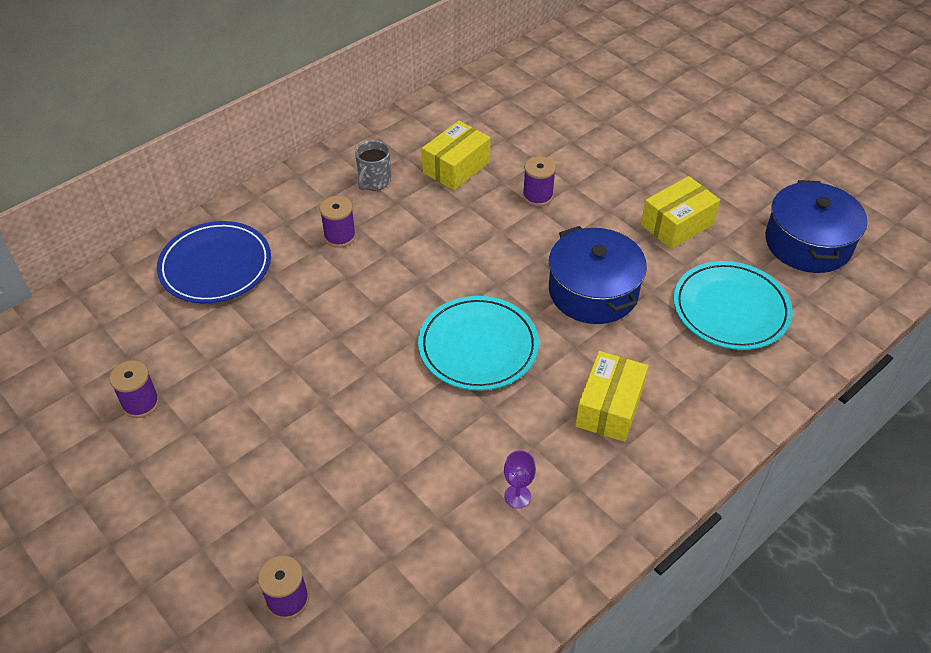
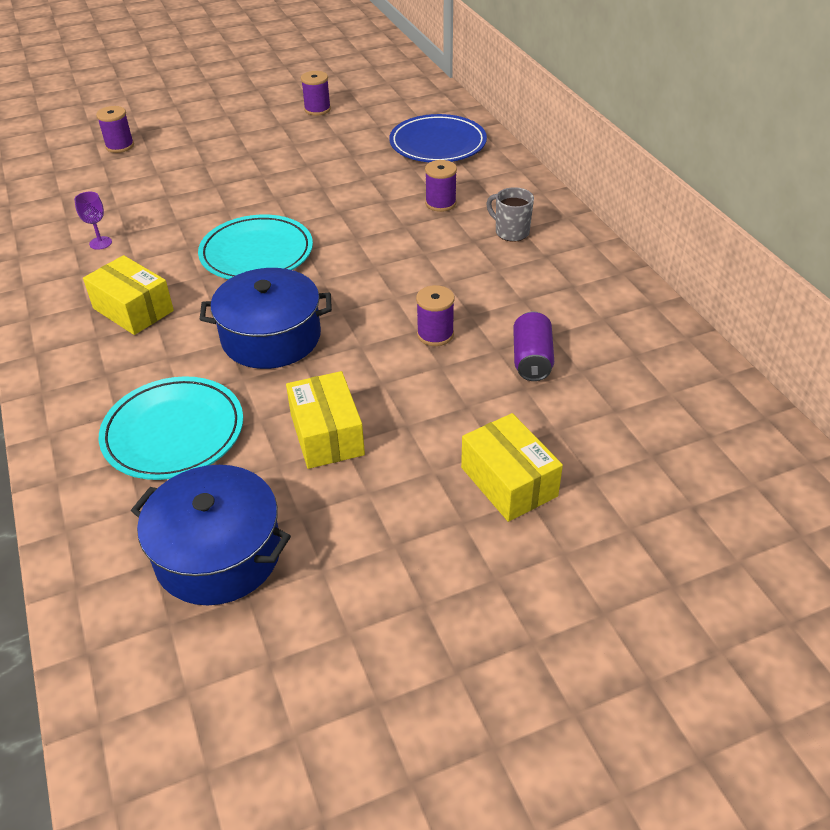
camera: 110 degrees right, 5 degrees down
yellow box [422,121,491,190] -> yellow box moved to [461,413,563,522]
none -> purple can [513,311,554,381]

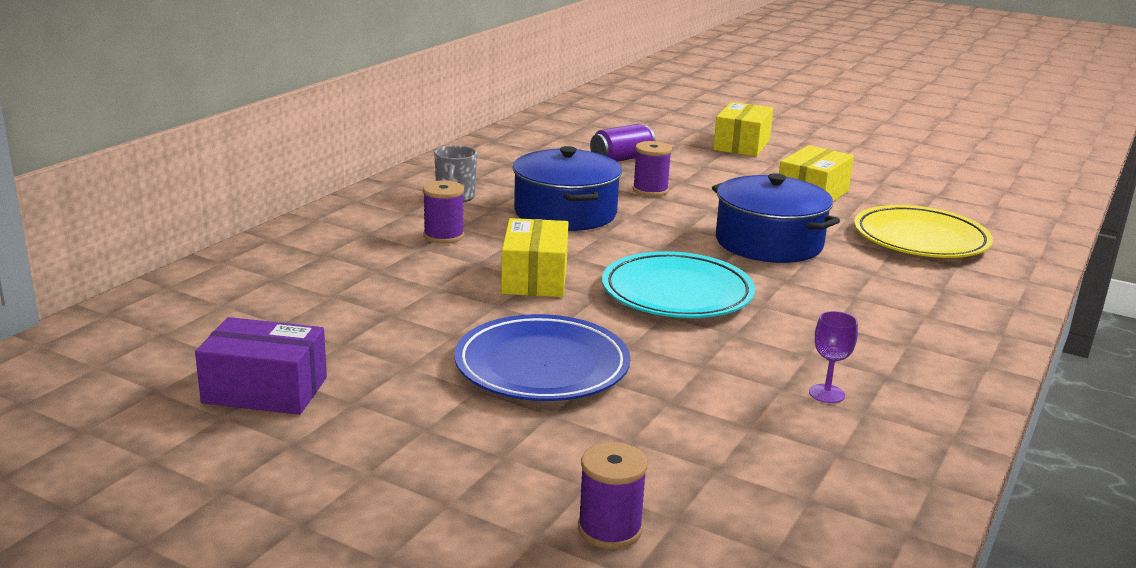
camera: 130 degrees left, 20 degrees down
yellow box [83,255,174,335] -> yellow box moved to [501,218,569,297]
turquoise plate [99,376,243,480] -> yellow plate [854,205,993,258]
blue pot [131,465,291,606] -> blue pot moved to [513,146,622,231]
purple spool [301,71,331,116] -> purple box [195,317,327,415]
blue plate [389,114,487,162] -> blue plate moved to [454,314,631,401]

